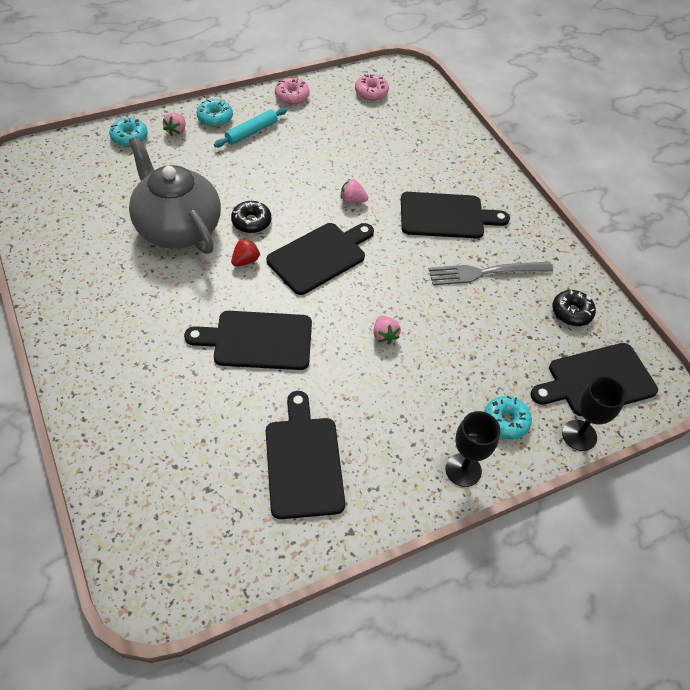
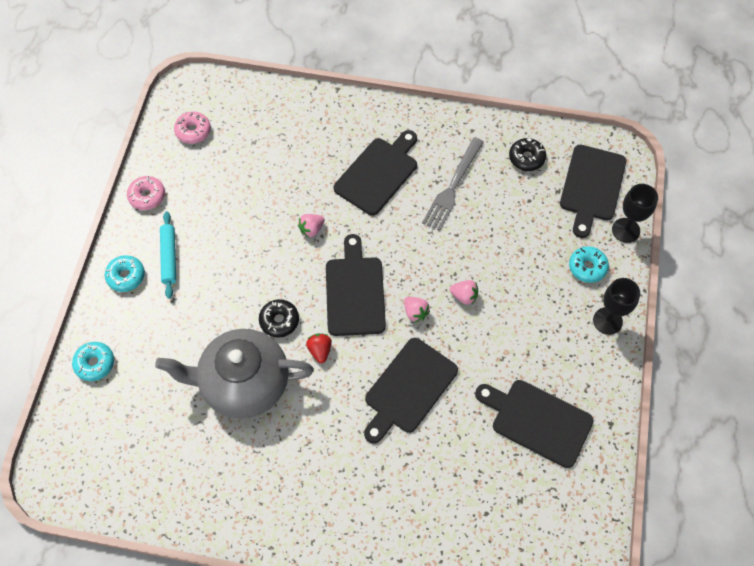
camera: 50 degrees left, 10 degrees up
pink strawberry [163,113,185,136] -> pink strawberry moved to [404,297,430,323]

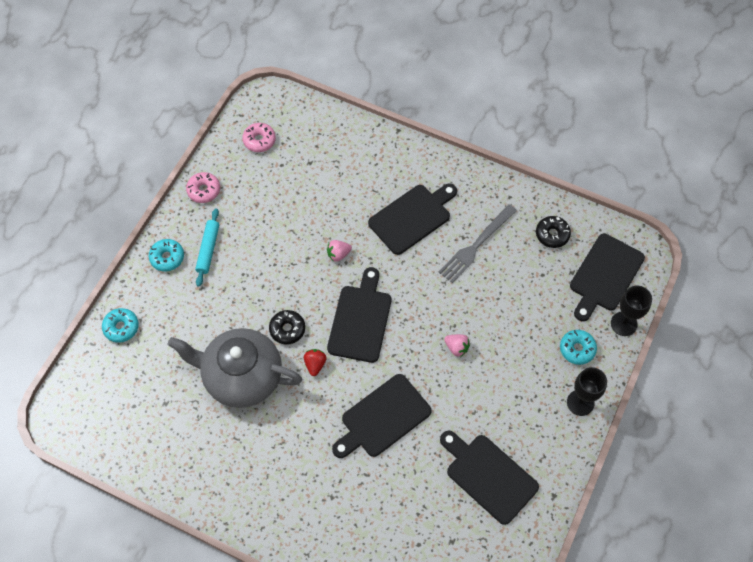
camera: 15 degrees right, 0 degrees up
pink strawberry [404,297,430,323] -> none

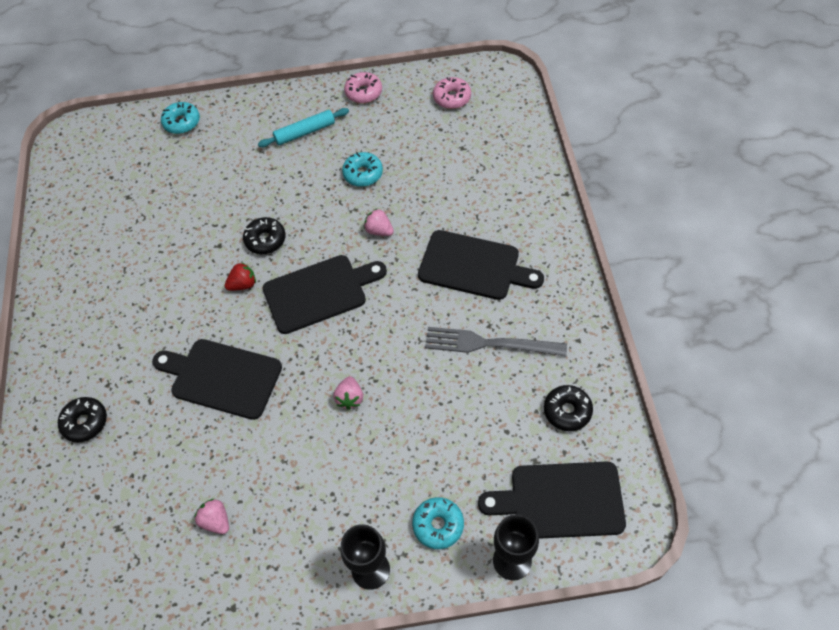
camera: 60 degrees right, 5 degrees down
turquoise donut [149,239,184,271] -> turquoise donut moved to [342,152,383,187]
grey teapot [168,328,302,408] -> none
black cutting board [440,431,539,525] -> pink strawberry [194,498,229,534]
none -> black donut [58,397,107,443]

